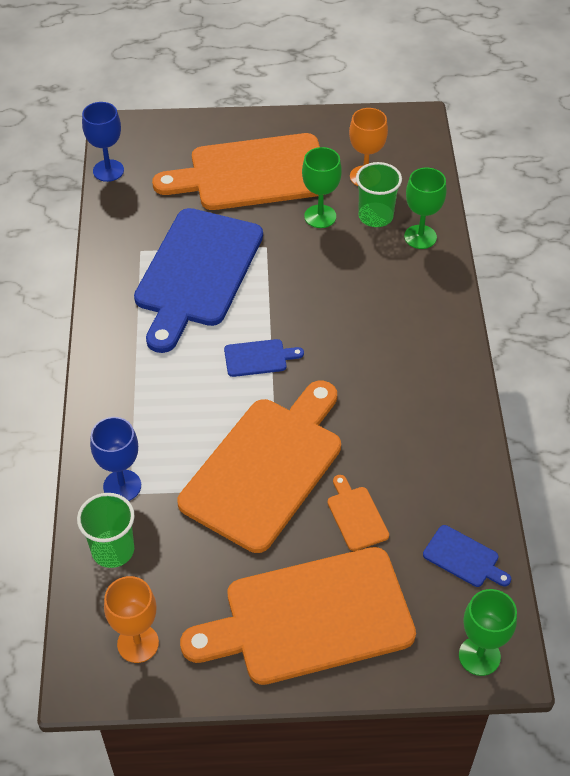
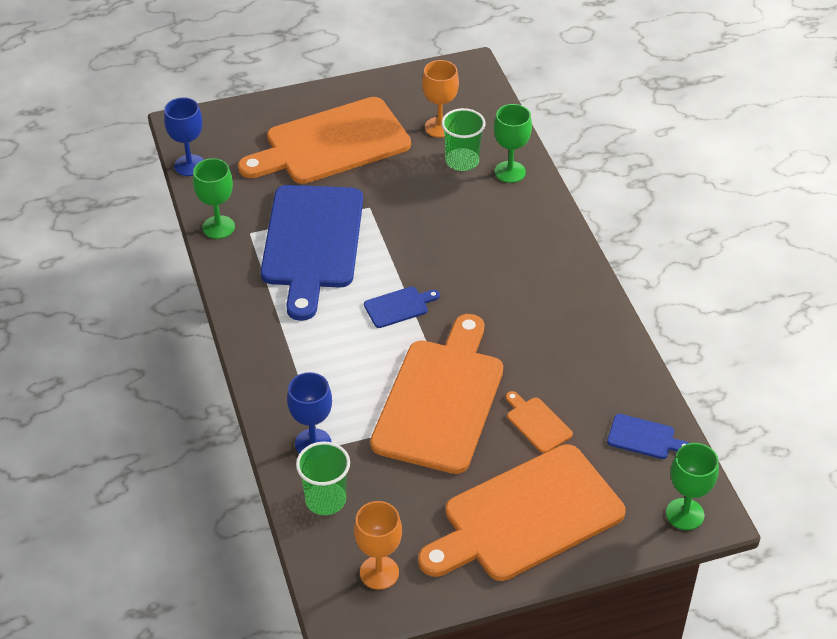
camera: 15 degrees left, 5 degrees down
green goblet [302,147,342,228] -> green goblet moved to [193,158,235,239]

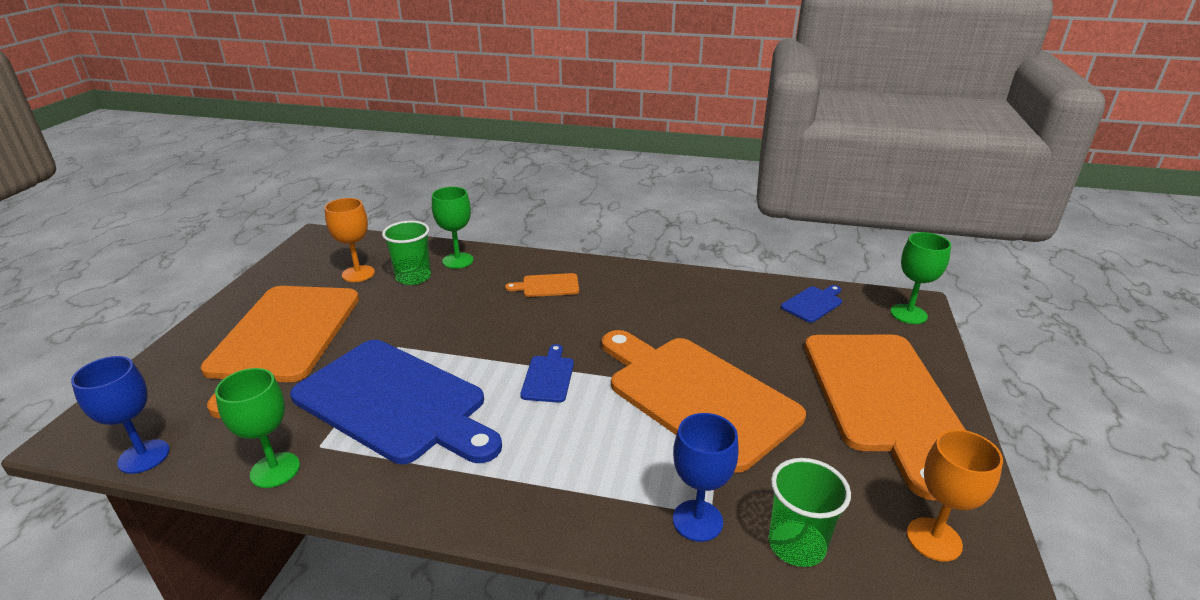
camera: 60 degrees left, 15 degrees down
orange cutting board [506,391,573,453] -> orange cutting board moved to [505,273,579,297]

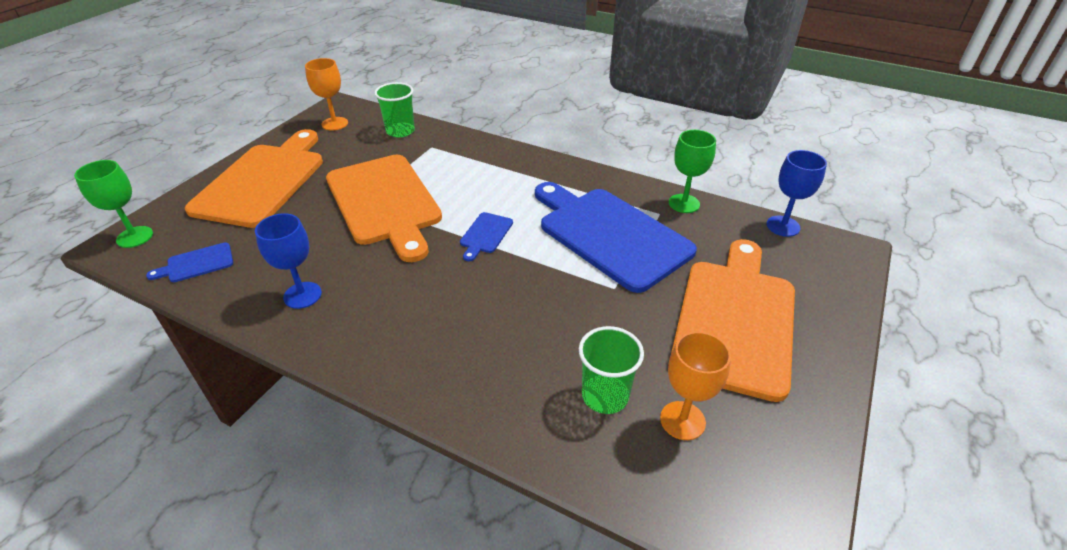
camera: 165 degrees left, 10 degrees up
green goblet [432,187,473,269] -> none
orange cutting board [505,273,579,297] -> none
blue goblet [673,413,739,542] -> blue goblet moved to [255,213,322,309]

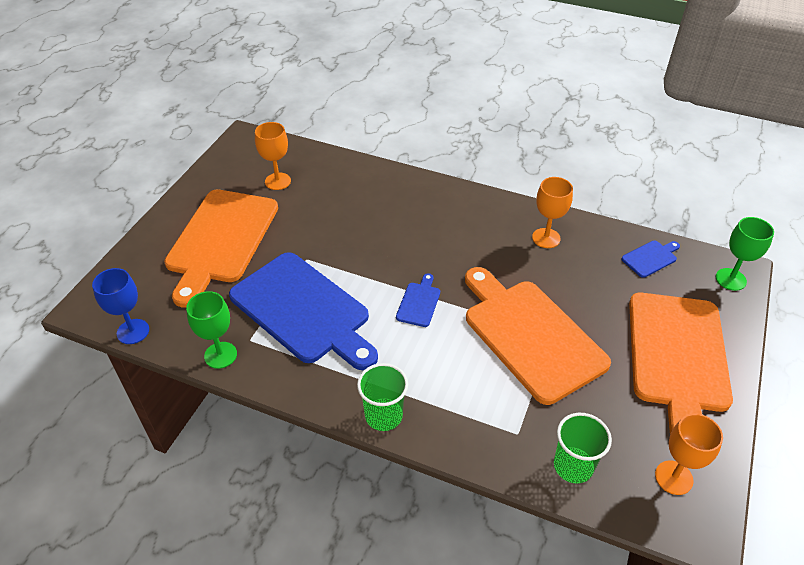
camera: 175 degrees right, 5 degrees up
blue goblet [255,213,322,309] -> orange goblet [532,177,573,248]
green cup [579,326,644,414] -> green cup moved to [357,363,408,431]

